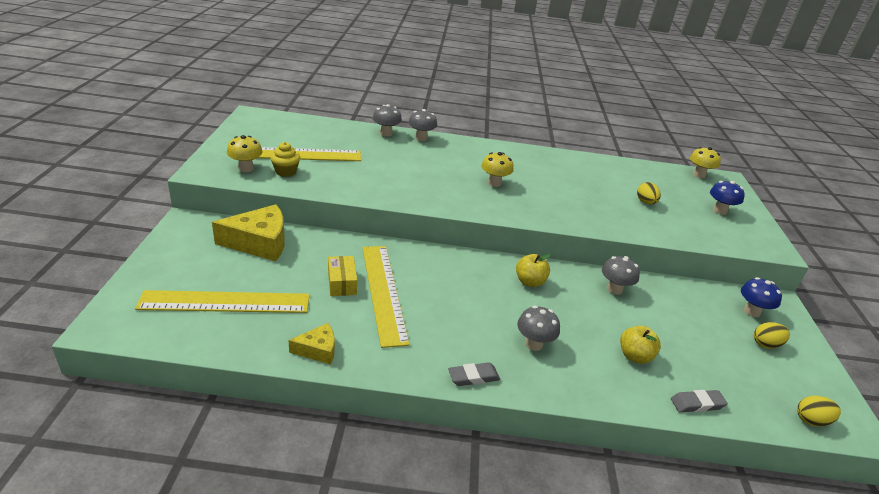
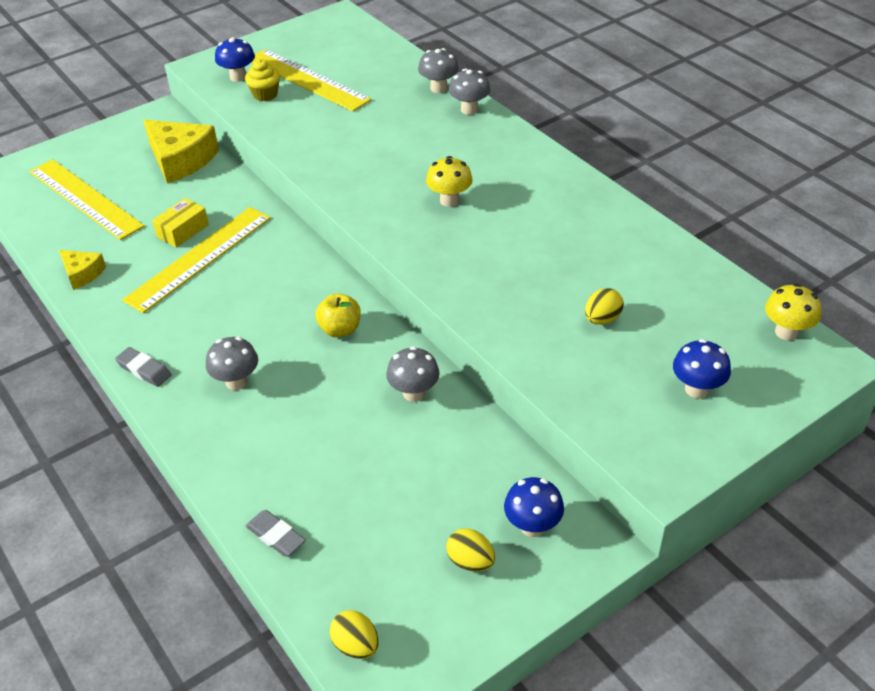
camera: 55 degrees right, 10 degrees up
yellow mushroom [227,135,263,172] -> blue mushroom [215,37,255,82]
yellow apple [620,326,661,364] -> none

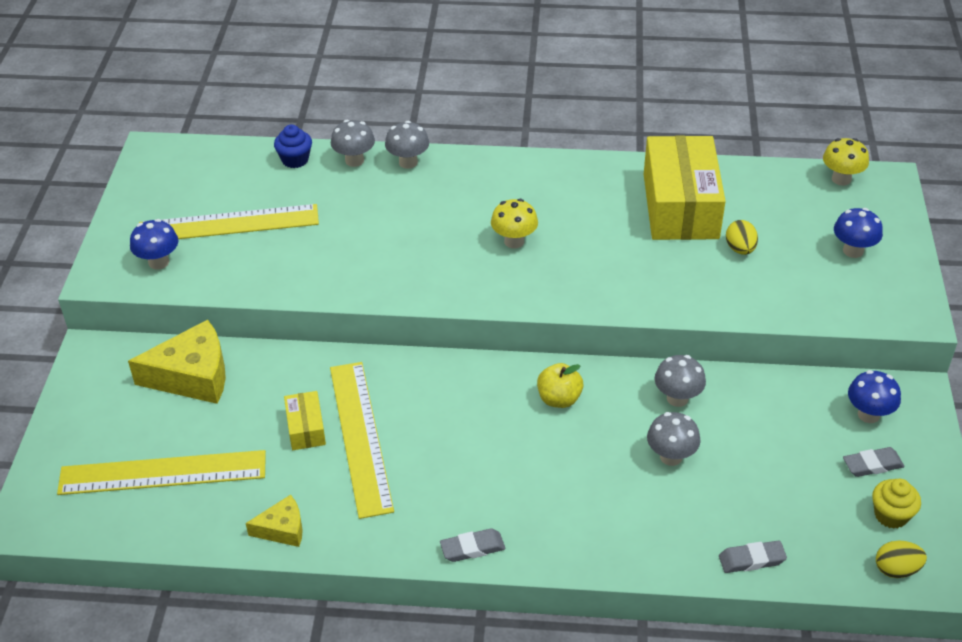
camera: 50 degrees left, 0 degrees up
grey mushroom [206,337,258,390] -> grey mushroom moved to [647,412,700,466]
yellow cupcake [245,59,280,101] -> yellow cupcake moved to [872,479,921,529]
yellow egg [446,528,495,572] -> grey eraser [843,447,905,477]
none -> blue cupcake [274,124,312,168]
none -> yellow box [644,136,726,240]

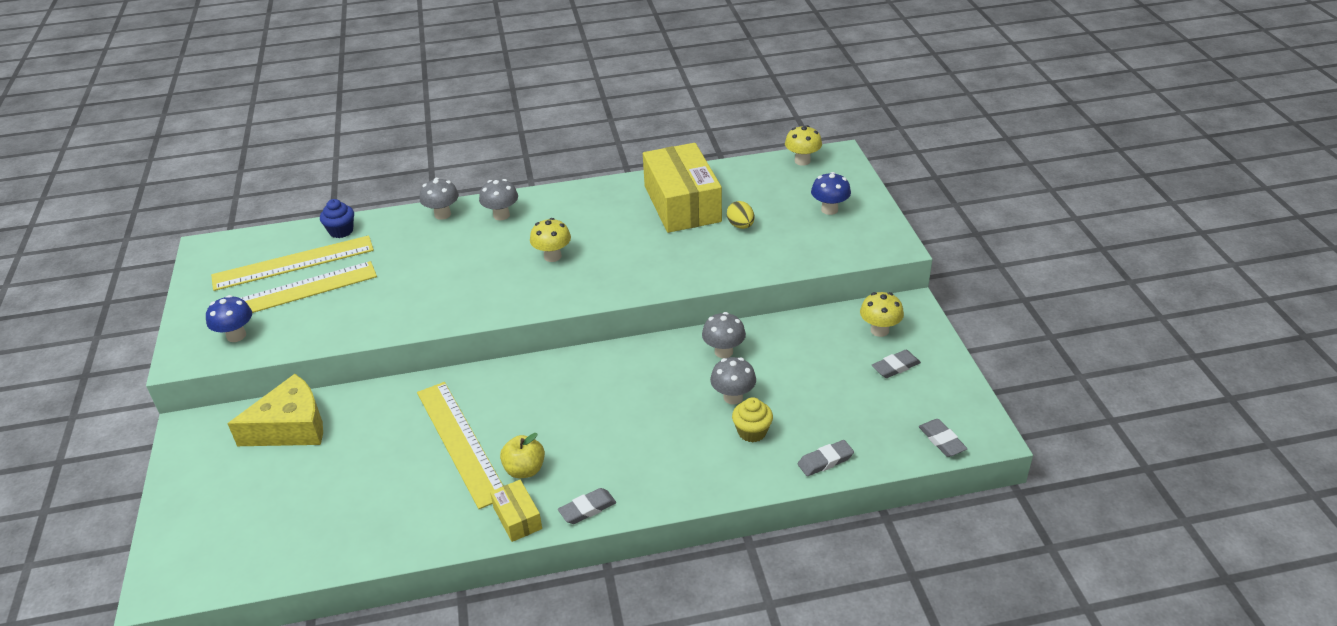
camera: 15 degrees left, 5 degrees down
yellow ruler [57,450,266,495] -> yellow ruler moved to [211,235,374,291]
yellow cheese [246,495,303,547] -> none
yellow box [284,391,326,450] -> yellow box moved to [490,480,542,542]
grey mushroom [331,120,375,167] -> grey mushroom moved to [479,179,518,220]
yellow apple [537,363,583,408] -> yellow apple moved to [500,433,545,478]
blue mushroom [848,370,901,423] -> yellow mushroom [860,292,904,337]
yellow cupcake [872,479,921,529] -> yellow cupcake moved to [732,397,773,443]
yellow egg [876,541,927,578] -> grey eraser [919,419,968,457]

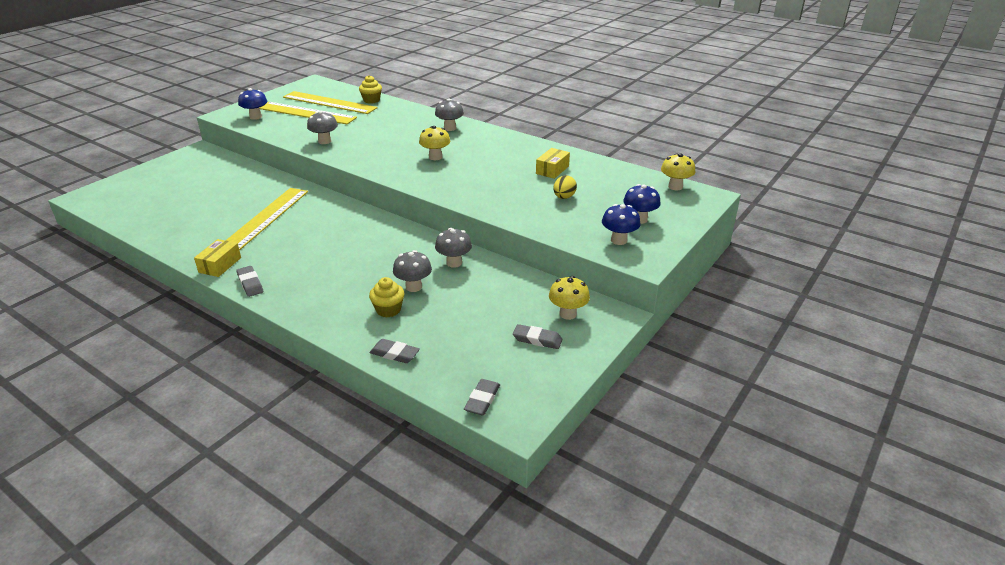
camera: 45 degrees right, 5 degrees down
yellow cheese [227,374,323,446] -> none
blue cupcake [320,199,354,238] -> yellow cupcake [359,75,382,104]
grey mushroom [420,178,459,220] -> grey mushroom moved to [307,111,338,144]
yellow apple [500,433,545,478] -> none
grey eraser [558,488,616,524] -> grey eraser turned 45 degrees clockwise [236,266,263,297]
yellow box [643,143,722,233] -> yellow box [536,148,570,179], size x0.45
none -> blue mushroom [602,204,641,245]

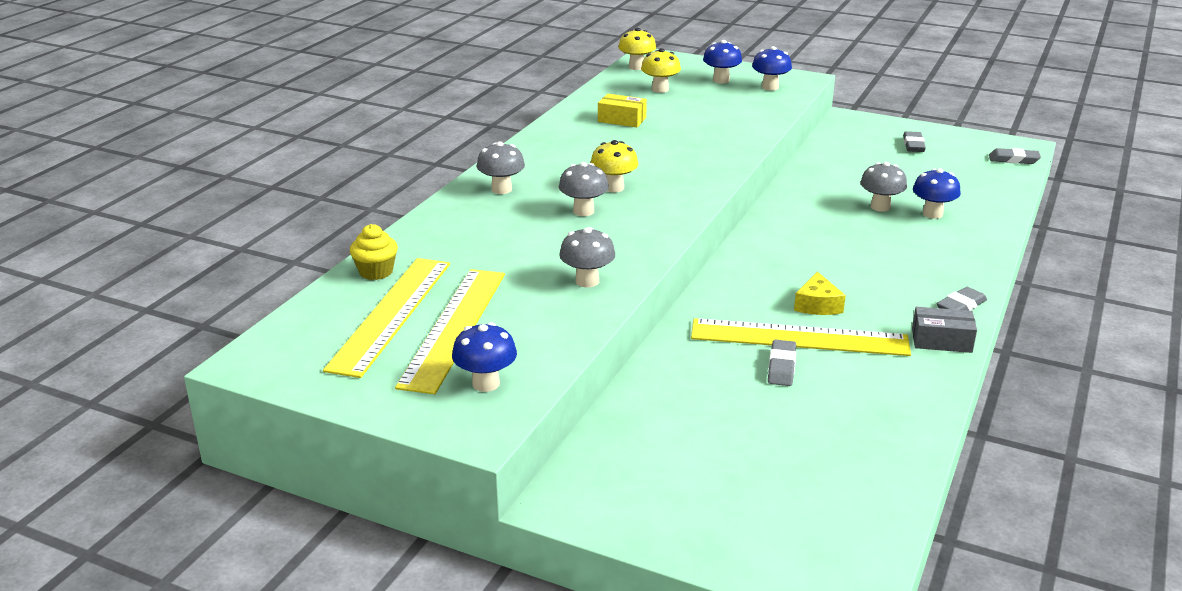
camera: 100 degrees left, 5 degrees down
yellow box [194,239,241,277] -> grey box [912,307,977,353]
yellow cupcake [369,277,405,318] -> blue mushroom [913,168,961,219]
grey eraser [370,339,420,363] -> grey eraser moved to [768,340,796,386]
grey mushroom [435,228,472,268] -> grey mushroom moved to [559,162,609,216]
yellow mushroom [549,276,590,320] -> yellow mushroom moved to [641,48,681,93]
yellow egg [553,175,577,199] -> none
none -> yellow cheese [794,271,846,315]

